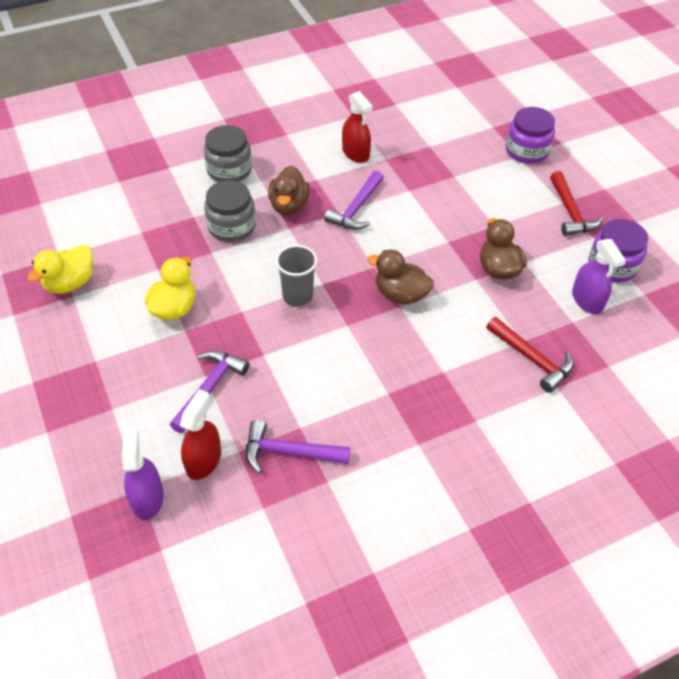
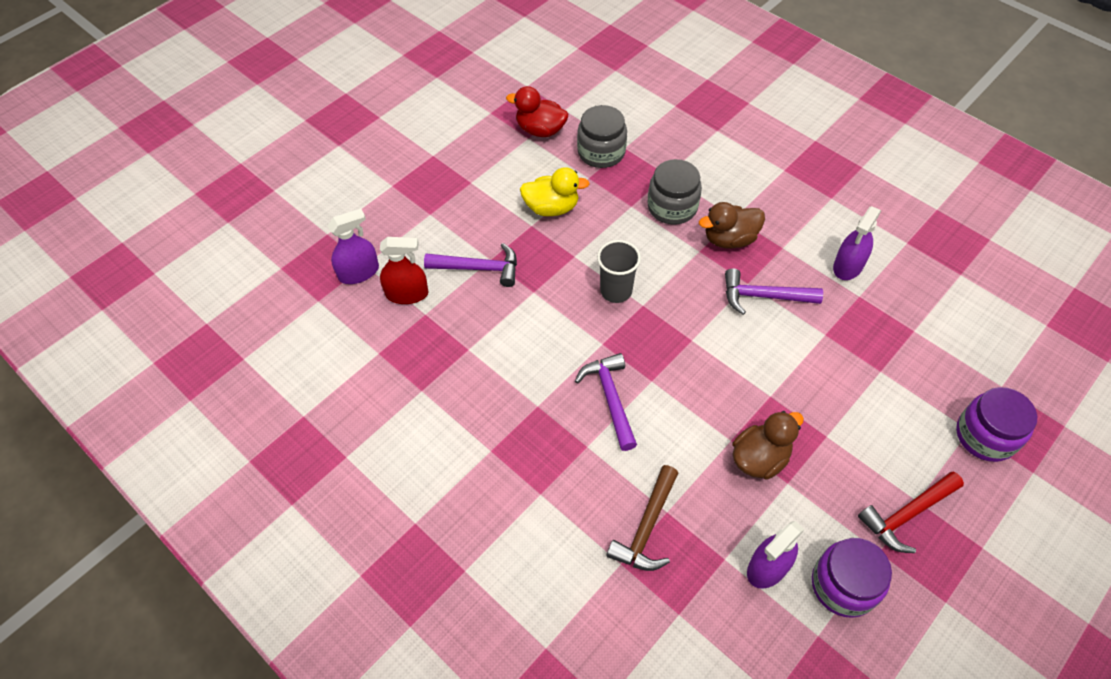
camera: 70 degrees right, 5 degrees up
yellow duck [27,245,93,294] -> red duck [506,86,568,137]
grey jar [204,125,252,182] -> grey jar moved to [577,105,627,168]
purple hammer [246,420,350,473] -> purple hammer moved to [575,353,637,451]
red spray bottle [342,91,373,163] -> purple spray bottle [833,206,881,280]
brown duck [367,249,434,304] -> none
red hammer [486,317,574,393] -> brown hammer [606,465,678,571]

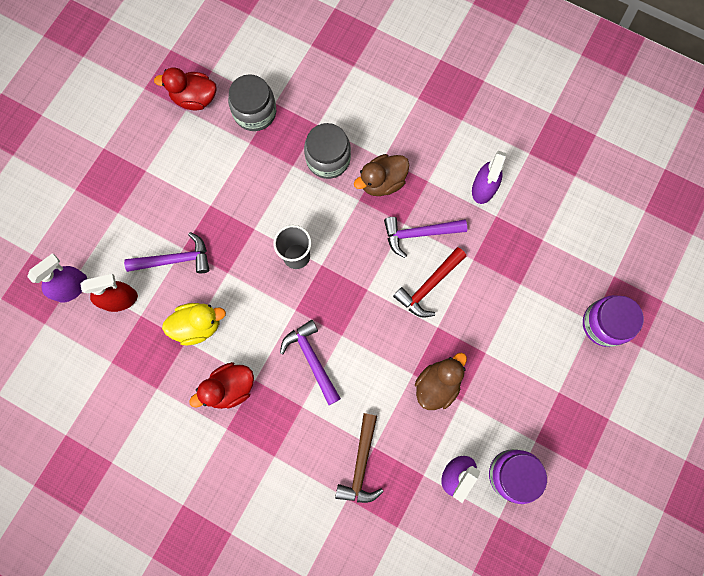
camera: 15 degrees left, 20 degrees up
yellow duck [520,167,590,216] -> yellow duck moved to [162,303,226,345]
red hammer [858,472,964,553] -> red hammer moved to [393,247,466,318]
none -> red duck [189,362,254,409]

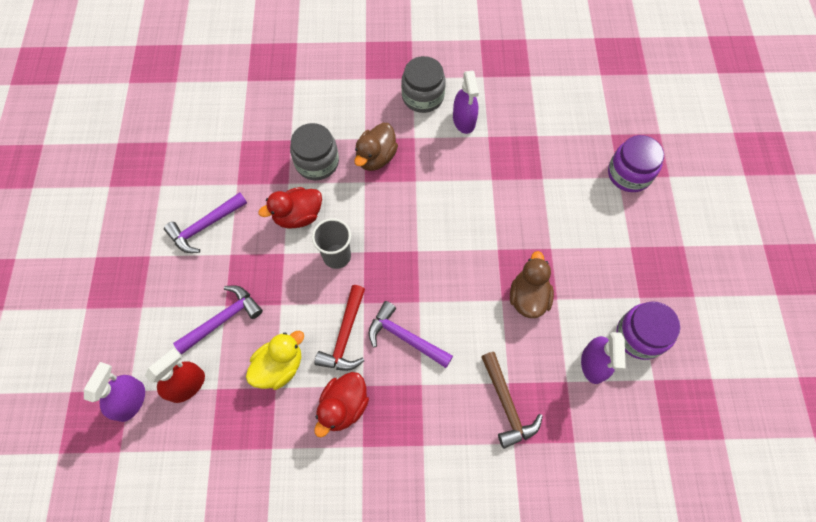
camera: 30 degrees left, 10 degrees down
red duck [154,67,217,111] -> red duck moved to [259,187,322,229]
grey jar [228,74,276,131] -> grey jar moved to [401,56,446,113]
purple hammer [384,217,467,258] -> purple hammer moved to [164,192,247,253]
red hammer [393,247,466,318] -> red hammer moved to [315,285,365,371]

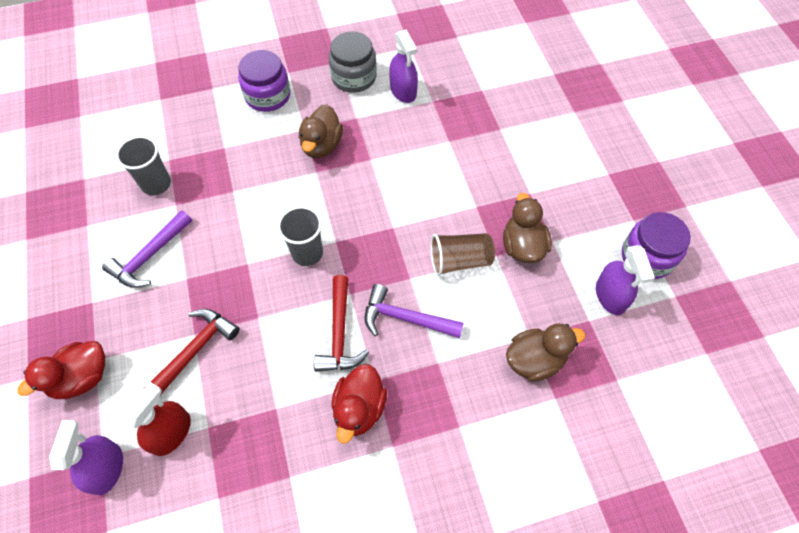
camera: 15 degrees left, 5 degrees down
purple hammer [173,286,263,354] -> red hammer [151,309,240,395]
yellow duck [246,331,304,390] -> none
red duck [259,187,322,229] -> red duck moved to [17,341,105,399]
grey jar [290,123,339,180] -> none
brown hammer [481,352,543,449] -> brown duck [506,323,586,382]
purple jar [608,135,664,192] -> purple jar moved to [238,50,290,112]
none -> grey cup [116,136,171,196]
none -> brown cup [431,233,495,276]

